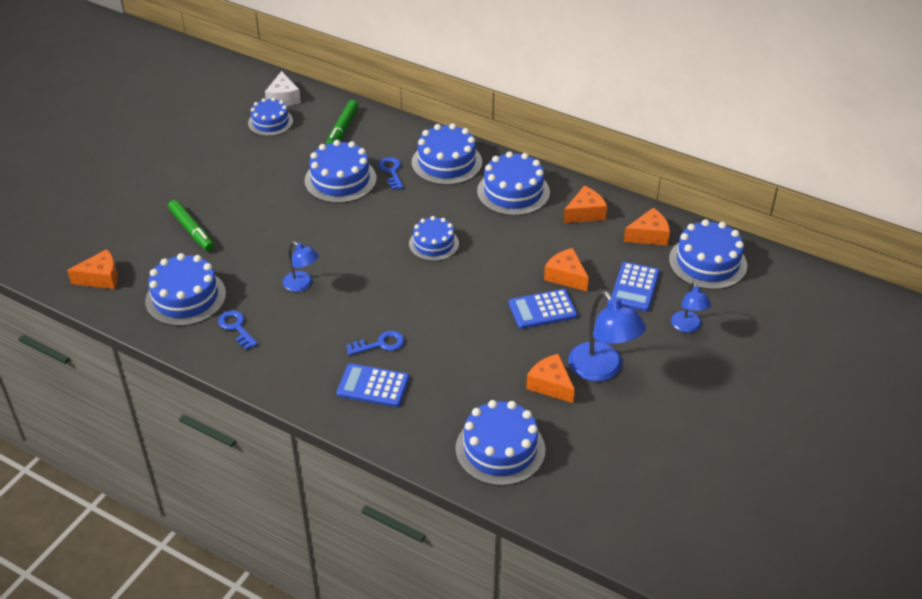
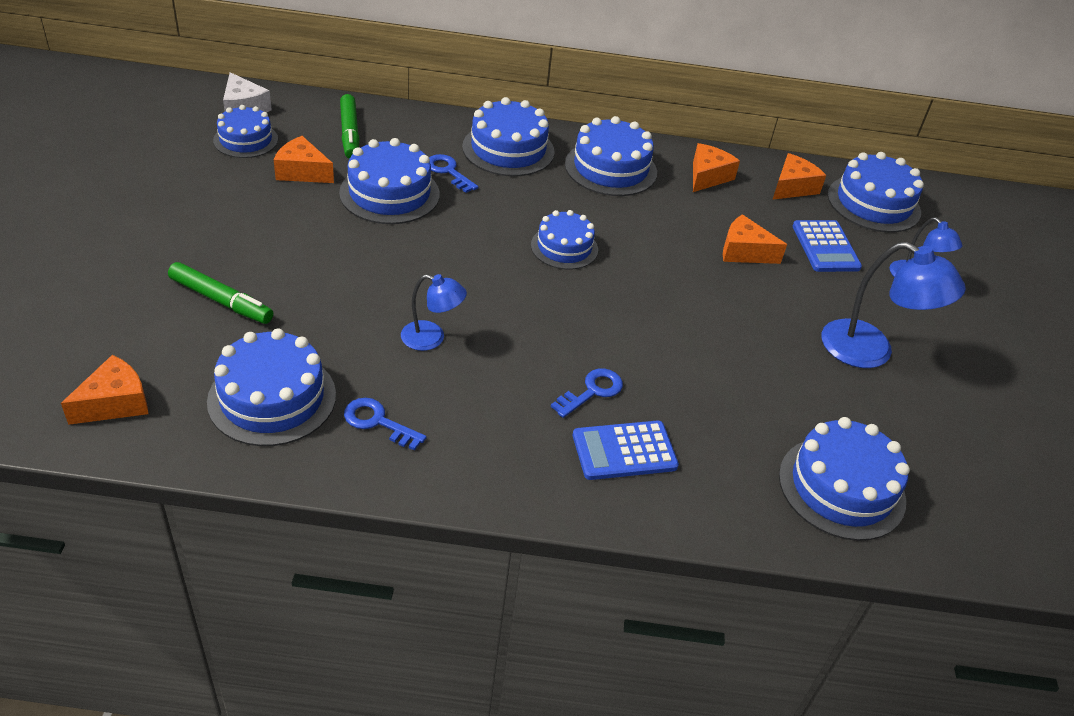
camera: 30 degrees left, 0 degrees up
blue calculator [509,289,577,329] -> none
orange cheese [526,354,575,403] -> orange cheese moved to [274,136,334,183]

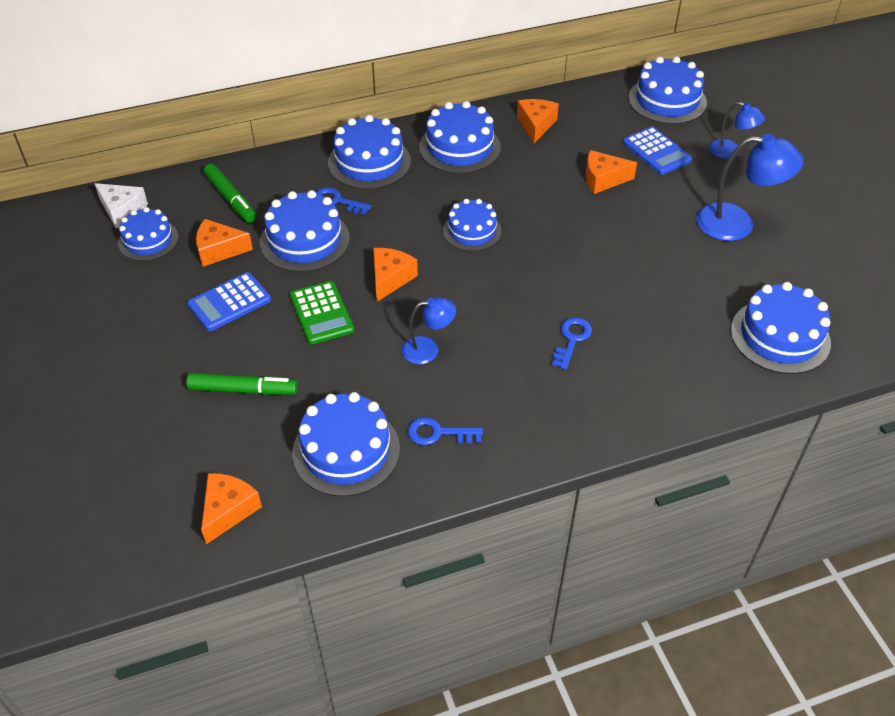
camera: 20 degrees left, 5 degrees up
blue calculator [573,421,679,480] -> blue calculator moved to [187,272,271,331]
orange cheese [772,153,826,200] -> orange cheese moved to [373,248,418,302]
none -> green calculator [290,281,354,344]

